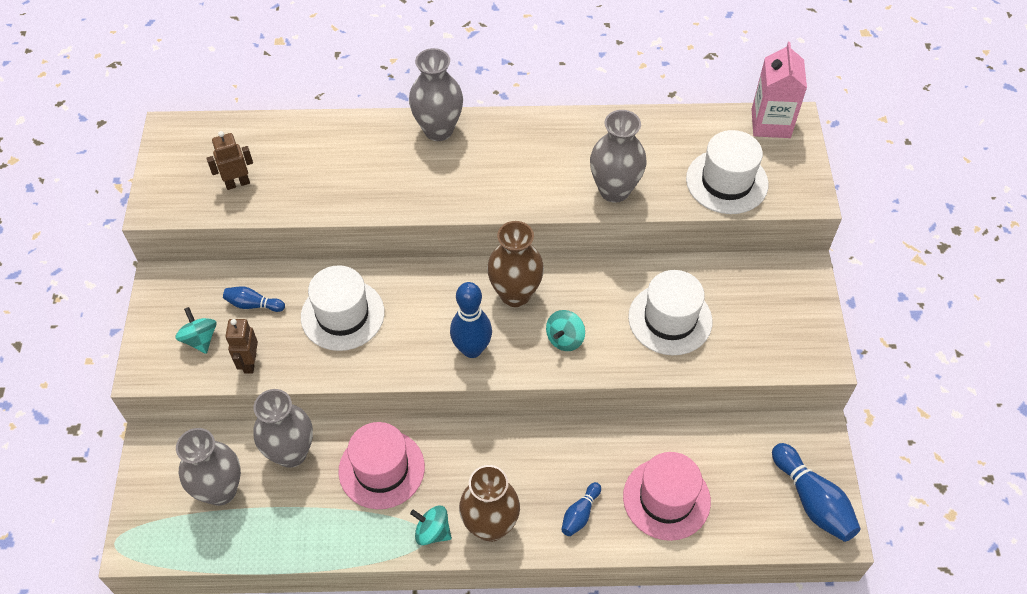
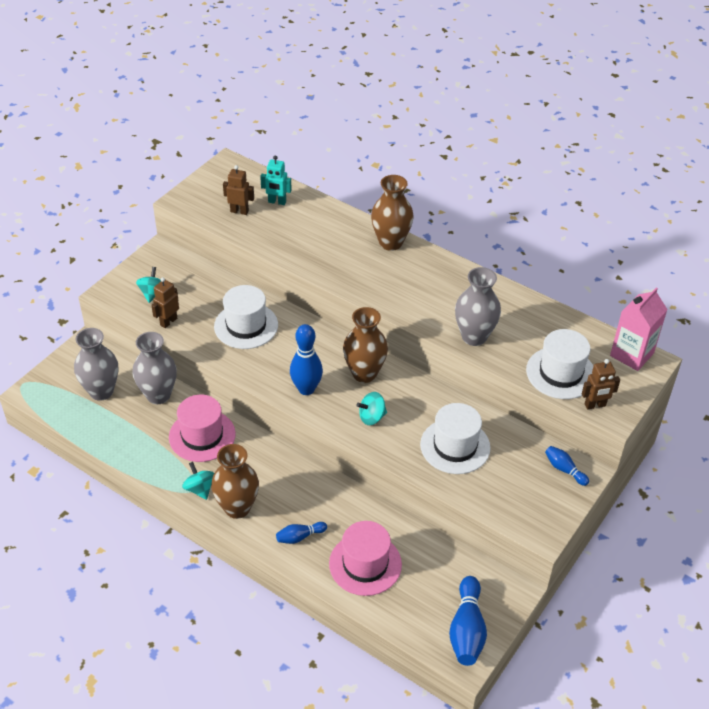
camera: 35 degrees right, 10 degrees down
blue bowling pin [223,286,285,312] -> blue bowling pin moved to [545,446,589,486]
grey vase [409,48,463,141] -> brown vase [371,175,414,251]
none -> turquoise robot [260,156,292,205]
none -> brown robot [582,359,620,410]

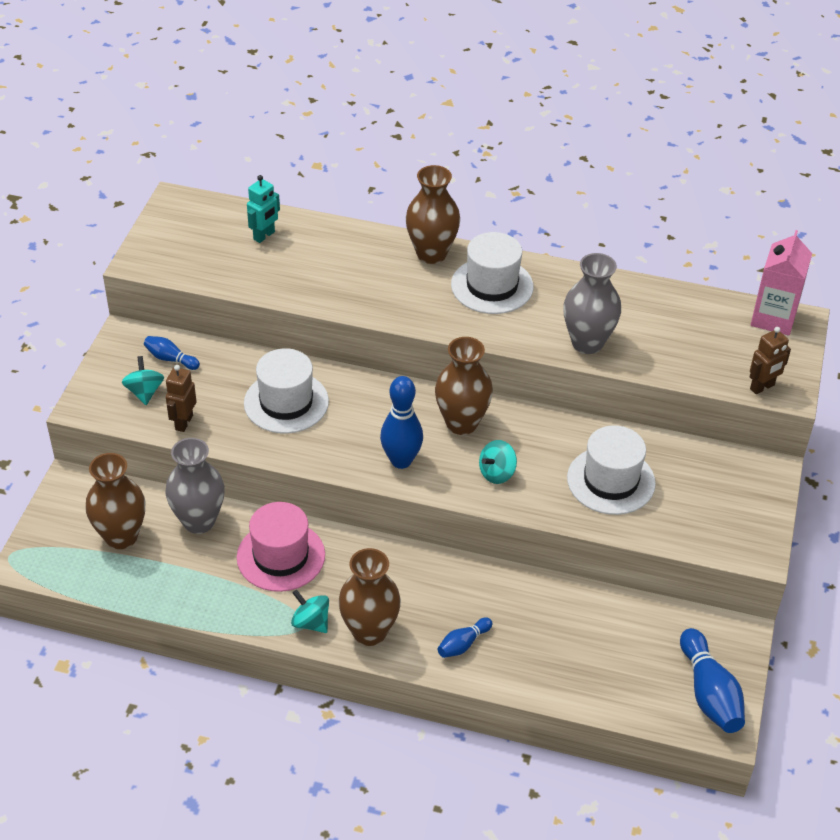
camera: 20 degrees left, 0 degrees up
grey vase [74,328,118,401] -> brown vase [85,453,146,549]
brown robot [223,165,254,215] -> none
turquoise robot [260,156,292,205] -> turquoise robot turned 45 degrees counterclockwise [247,175,280,243]
pink hat [329,521,402,596] -> none
white hat [526,329,593,399] -> white hat moved to [451,232,534,314]
blue bowling pin [545,446,589,486] -> blue bowling pin moved to [144,336,200,370]

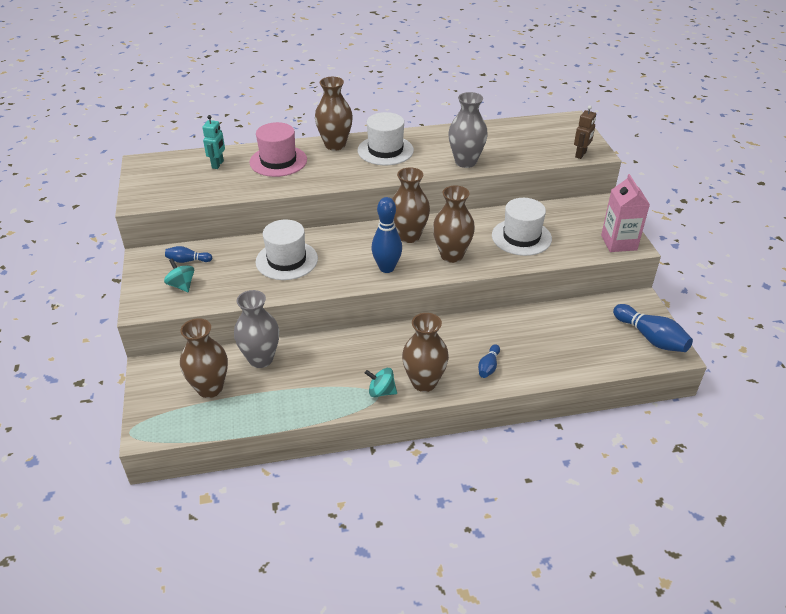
camera: 25 degrees left, 5 degrees down
brown robot [166,365,196,432] -> none
pink hat [237,502,325,592] -> pink hat moved to [249,122,307,177]
turquoise spinning top [479,440,517,484] -> brown vase [433,185,475,263]
pink carton [751,230,812,336] -> pink carton moved to [601,174,650,252]

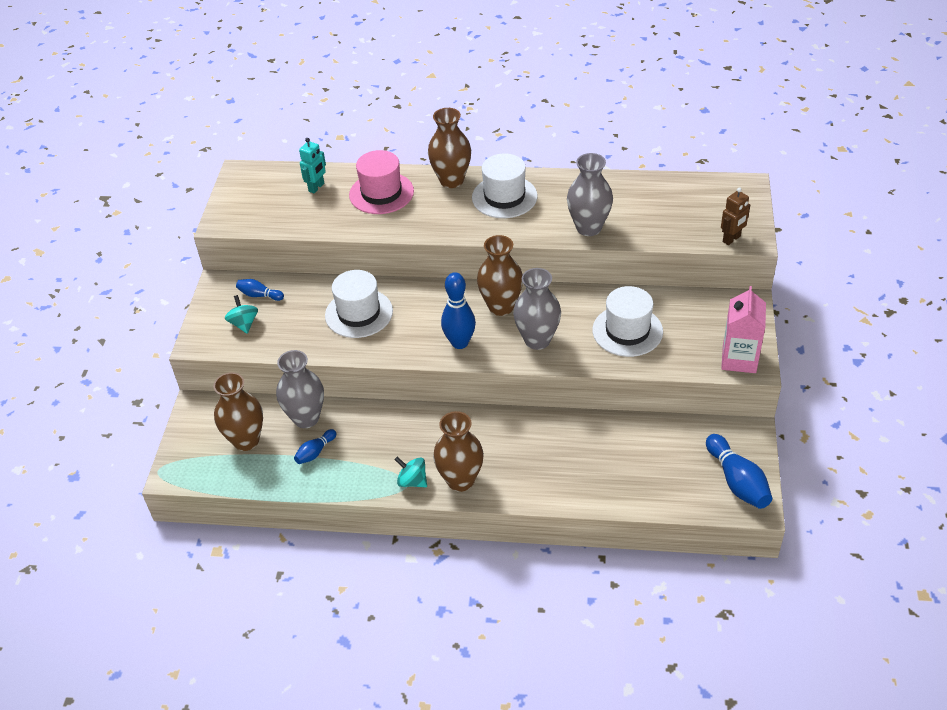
camera: 20 degrees right, 5 degrees up
brown vase [433,185,475,263] -> grey vase [513,268,561,350]
blue bowling pin [478,344,500,378] -> blue bowling pin moved to [294,429,336,464]

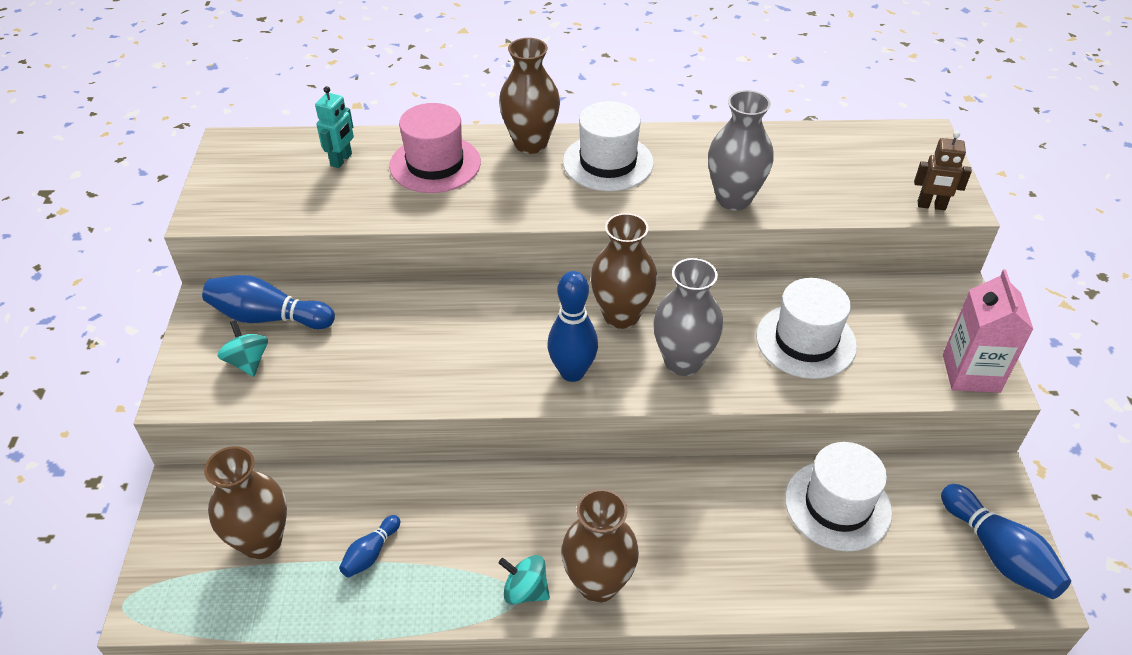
camera: 10 degrees left, 0 degrees up
blue bowling pin [236,279,284,301] -> blue bowling pin [202,275,335,329], size x1.81
grey vase [276,350,324,428] -> none
white hat [325,270,393,338] -> white hat moved to [785,442,892,551]
brown robot [721,187,750,245] -> brown robot turned 60 degrees clockwise [914,131,972,210]

